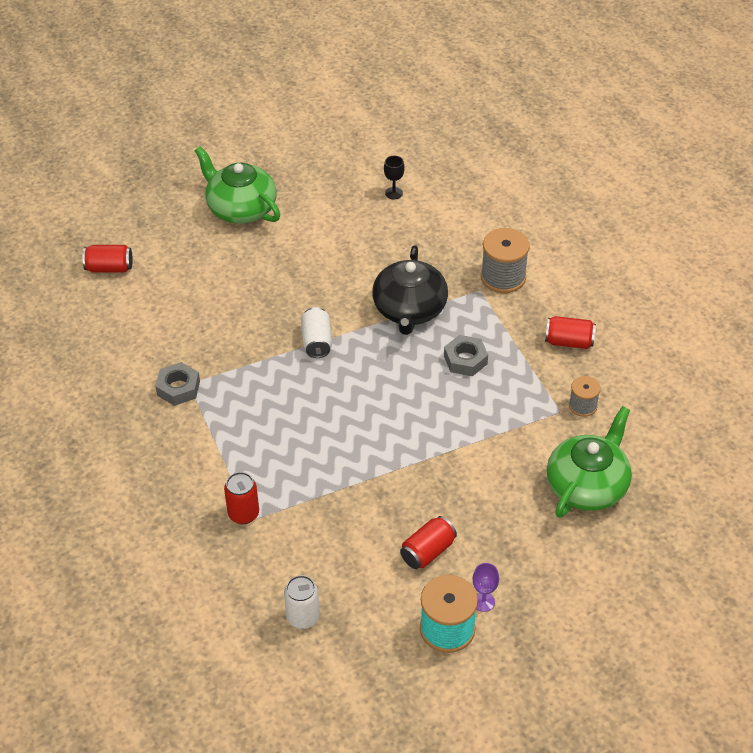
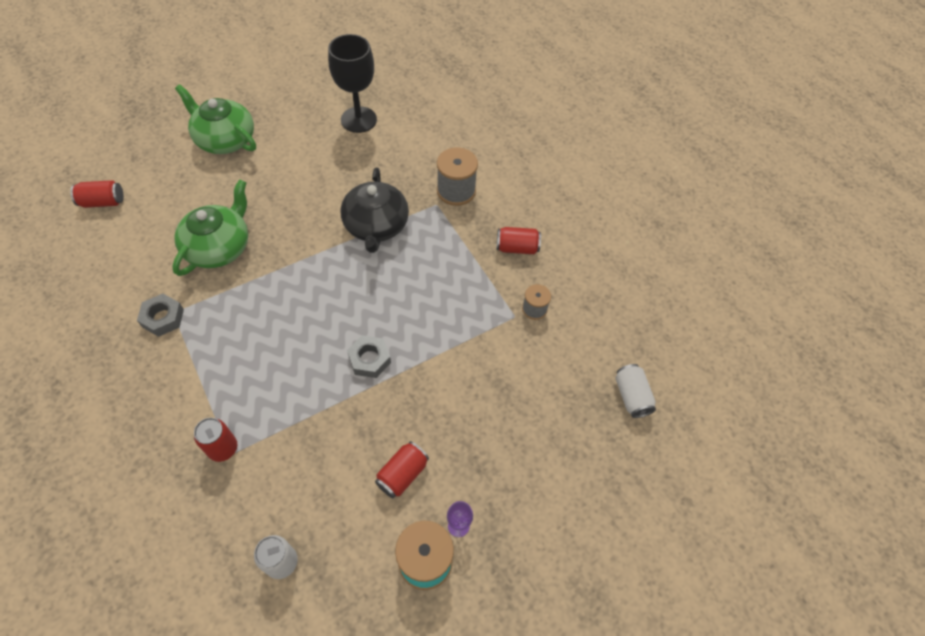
camera: 10 degrees left, 10 degrees up
white can [301,307,332,358] -> white can moved to [615,364,656,418]
black goblet [384,156,405,199] -> black goblet [328,34,377,133], size x2.36
grey nut [444,335,488,376] -> grey nut moved to [347,336,391,378]
green teapot [547,406,632,518] -> green teapot moved to [172,179,248,276]

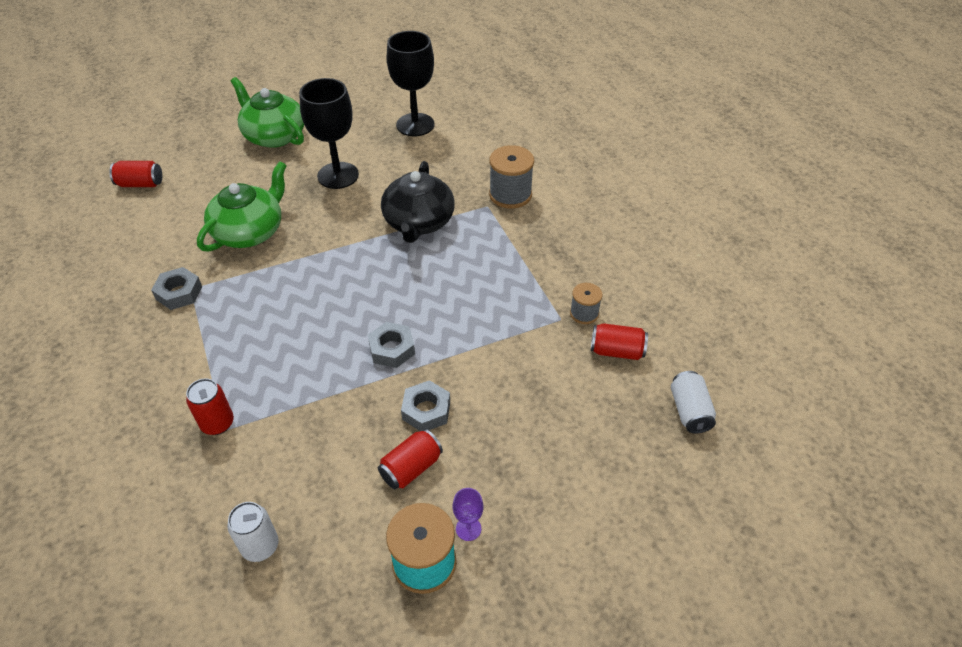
camera: 10 degrees right, 10 degrees down
red can [497,227,541,254] -> red can moved to [591,323,648,360]
none -> black goblet [299,78,359,189]
none -> grey nut [401,380,450,431]

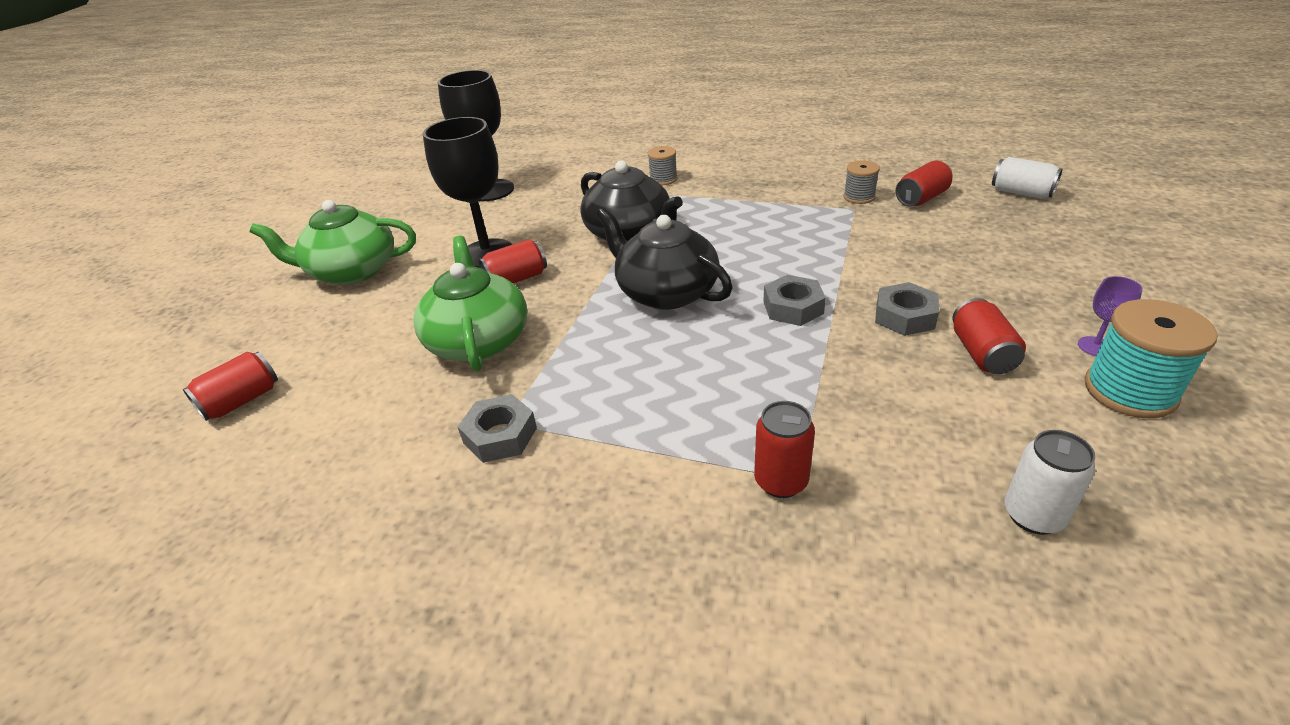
camera: 45 degrees left, 10 degrees down
grey spool [489,145,534,208] -> grey spool [648,146,678,185], size x0.58
none -> red can [478,239,547,284]
none -> black teapot [596,207,733,310]

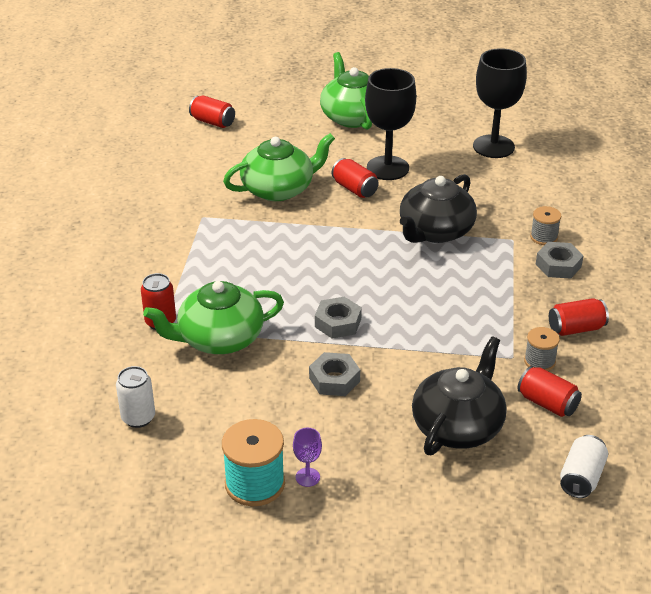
camera: 75 degrees right, 0 degrees up
grey nut [458,394,537,463] -> grey nut moved to [536,242,583,279]
black teapot [596,207,733,310] -> black teapot moved to [412,336,507,455]
red can [953,298,1026,374] -> red can moved to [549,298,609,336]
none -> green teapot [143,281,284,354]

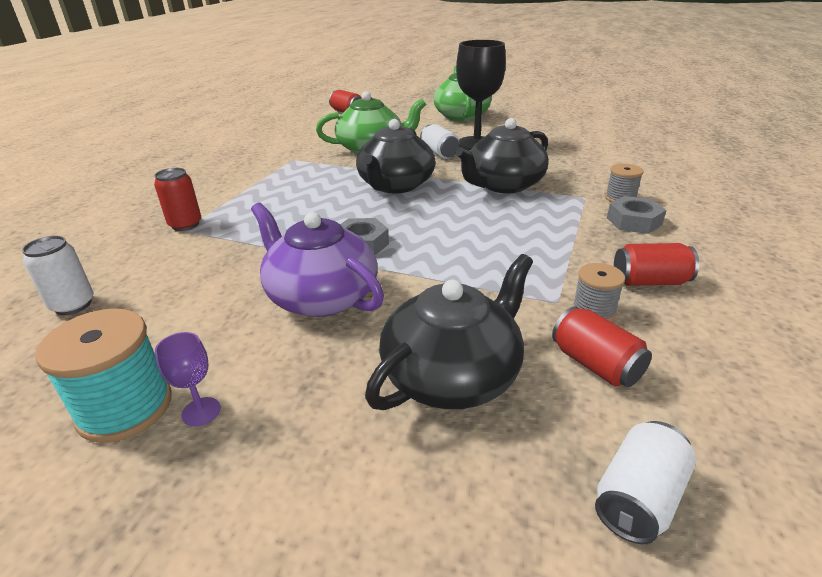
camera: 15 degrees right, 5 degrees down
green teapot [143,281,284,354] -> none
grey nut [309,352,360,396] -> purple teapot [251,202,384,317]
red can [332,158,379,198] -> white can [420,124,460,159]
black goblet [473,48,527,158] -> none
none -> black teapot [356,119,435,193]

